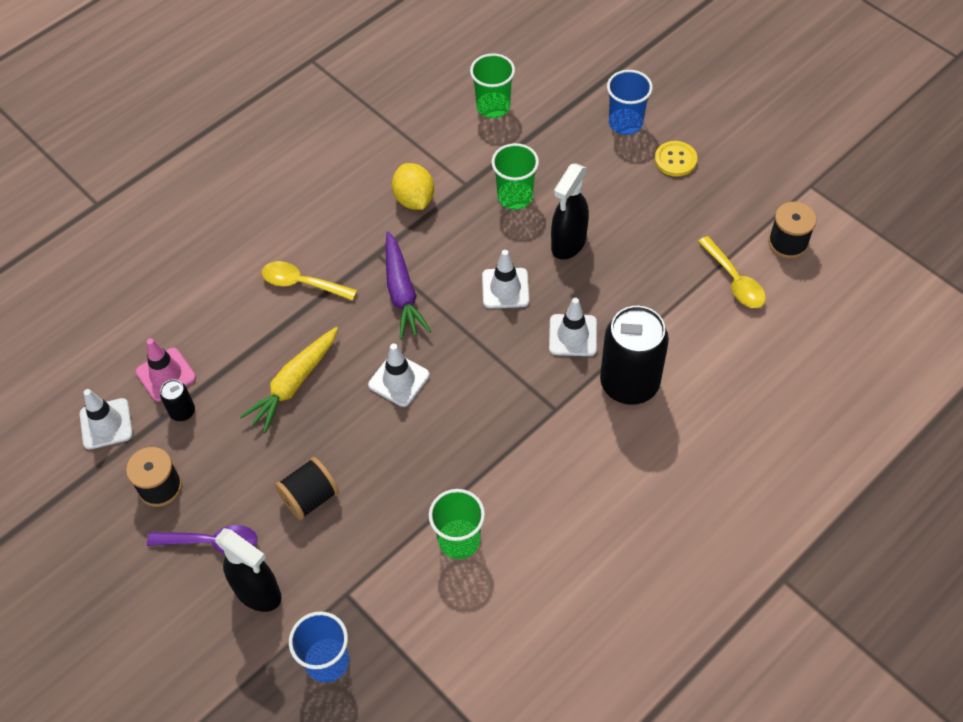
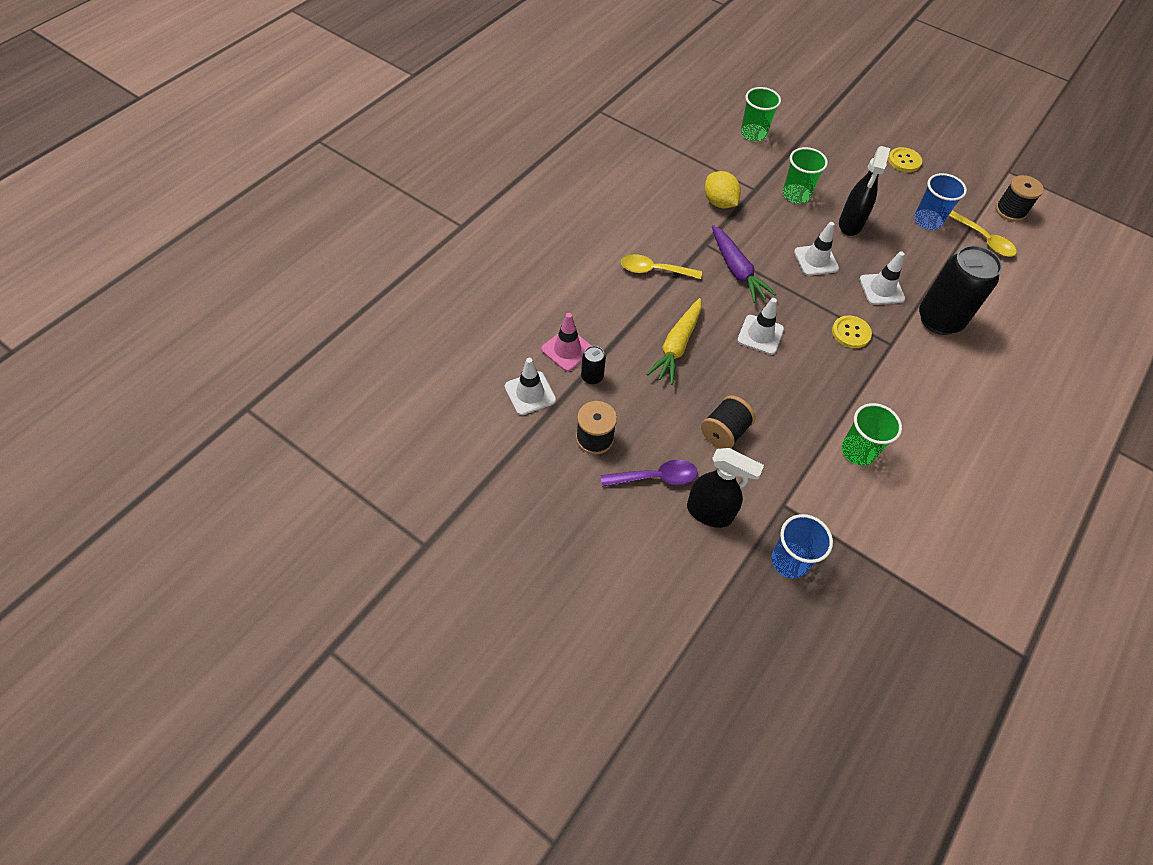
camera: 15 degrees left, 0 degrees up
blue cup [607,70,653,135] -> blue cup moved to [914,173,967,230]
none -> yellow button [832,315,872,348]

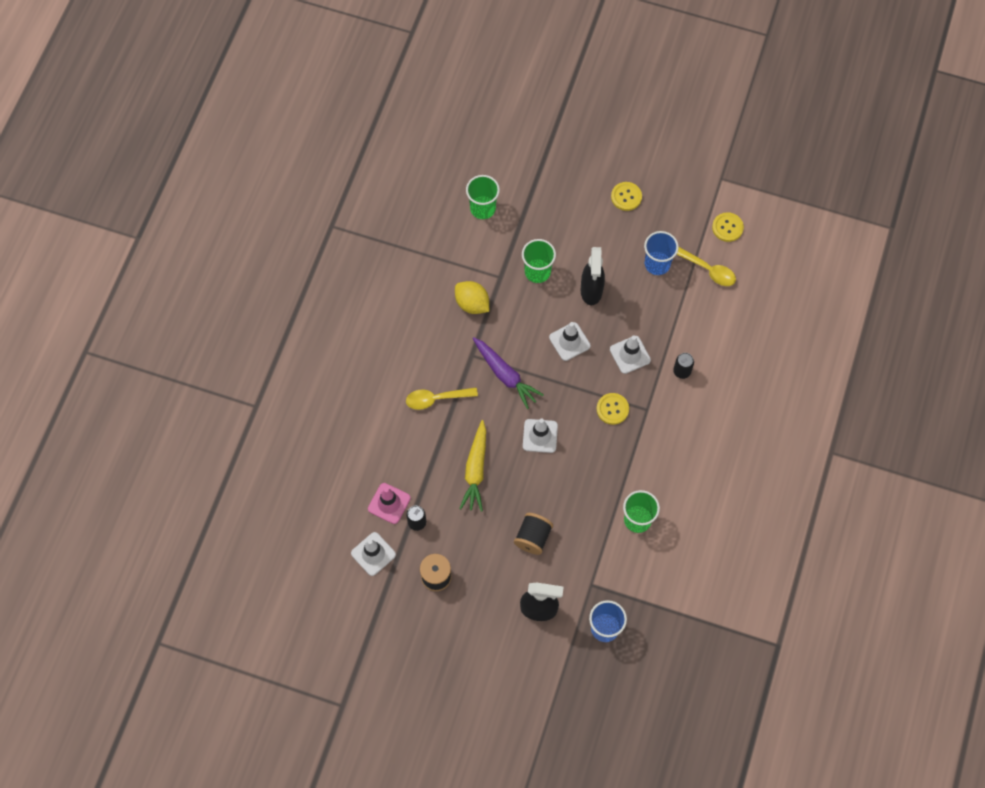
camera: 15 degrees left, 10 degrees up
purple spoon [600,460,698,487] -> none
black can [919,245,1002,335] -> black can [673,353,694,379], size x0.44
black spool [996,175,1044,222] -> yellow button [712,212,744,242]

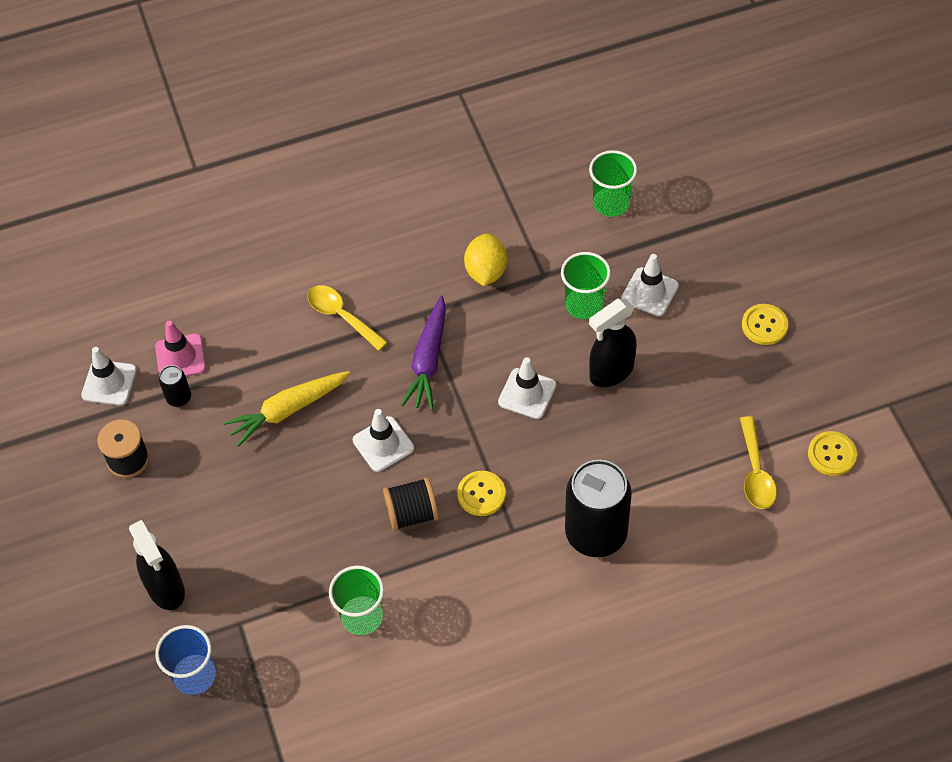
camera: 55 degrees right, 10 degrees down
black spool [514,513,553,555] -> black spool moved to [383,477,439,531]
white traffic cone [610,335,651,374] -> white traffic cone moved to [621,254,679,316]
blue cup [644,231,679,275] -> none
black can [673,353,694,379] -> black can [565,460,632,557], size x2.27

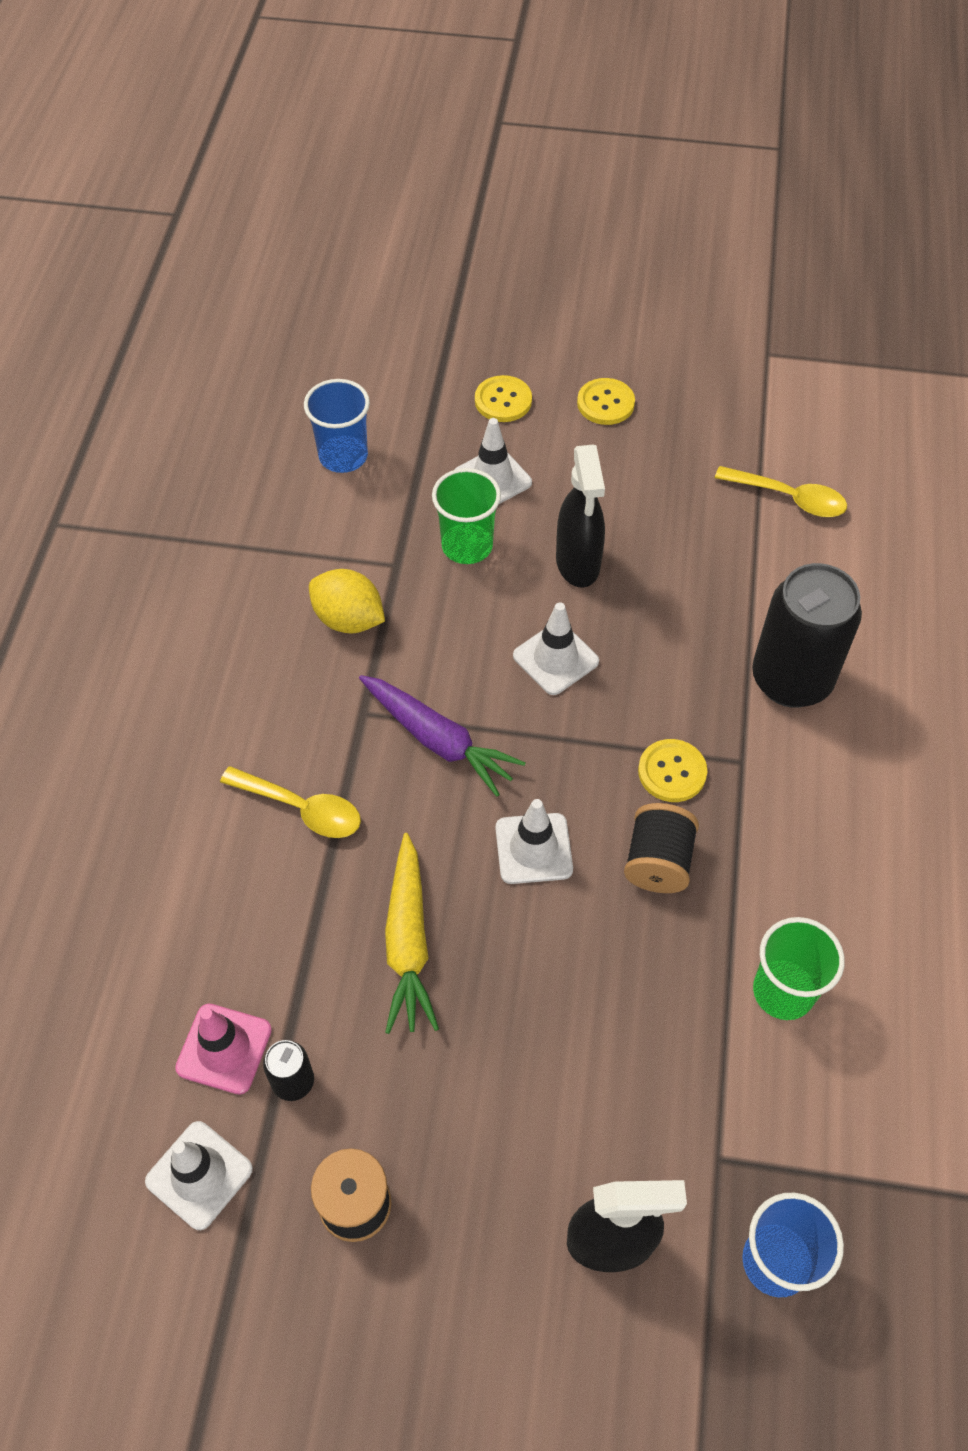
camera: 65 degrees left, 0 degrees up
yellow spoon [307,285,388,351] -> yellow spoon turned 135 degrees counterclockwise [220,766,361,838]
green cup [589,150,637,217] -> blue cup [304,379,370,473]
yellow button [808,431,857,476] -> yellow button moved to [475,375,532,422]

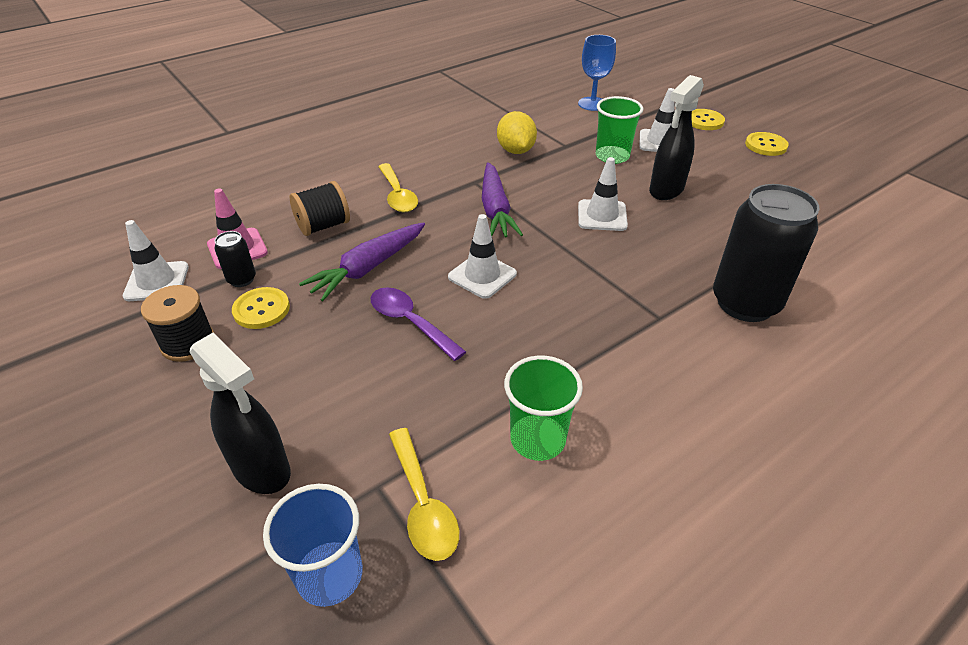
camera: 45 degrees right, 15 degrees down
blue cup [304,379,370,473] -> blue goblet [578,35,616,111]
yellow carrot [385,833,439,1034] -> purple carrot [299,222,425,301]
black spool [624,803,699,893] -> black spool moved to [290,181,350,236]
yellow button [638,739,707,802] -> yellow button moved to [232,287,290,329]
yellow spoon [715,466,847,517] -> yellow spoon moved to [389,428,459,561]
none -> purple spoon [371,287,466,361]

